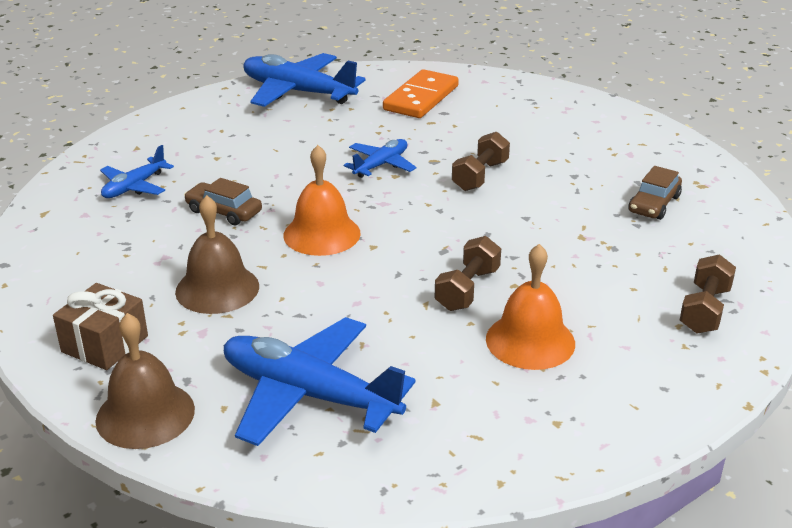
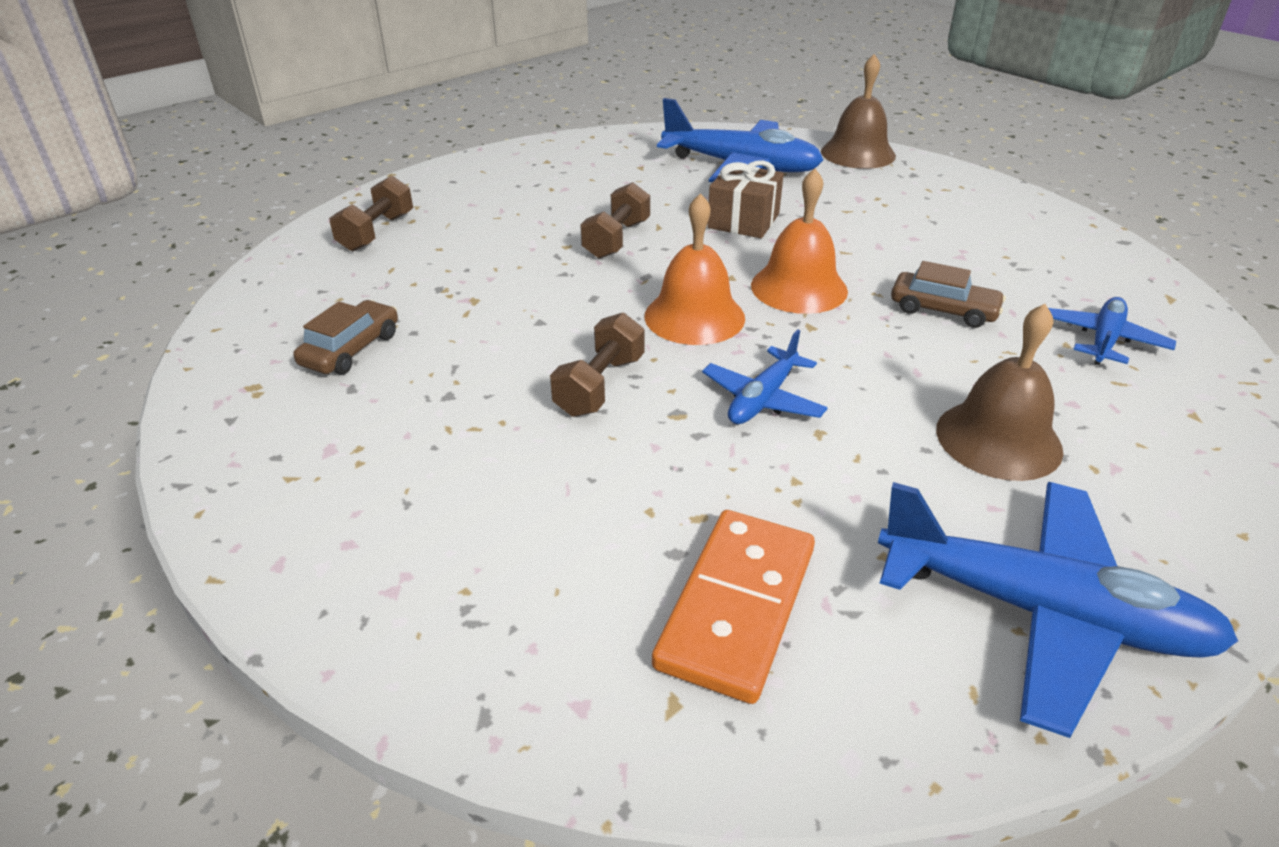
camera: 175 degrees right, 5 degrees up
brown gift [53,283,148,370] -> brown gift moved to [707,160,784,238]
brown bell [175,195,259,314] -> brown bell moved to [936,304,1063,481]
orange bell [486,244,575,370] -> orange bell moved to [644,193,745,345]

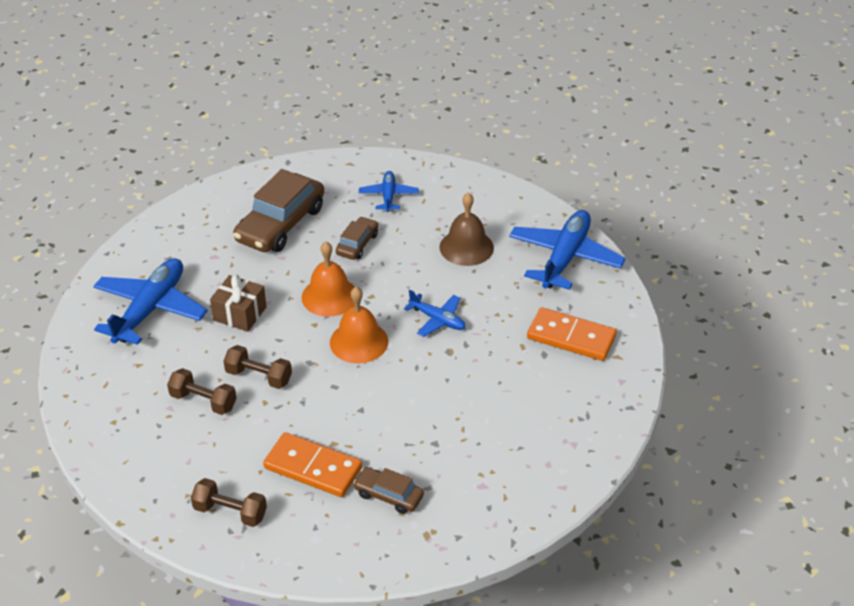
camera: 90 degrees left, 5 degrees up
brown dumbbell [550,313,645,417] -> brown dumbbell moved to [167,368,237,415]
brown bell [821,54,896,169] -> none
blue plane [1048,297,1176,365] -> blue plane turned 60 degrees clockwise [359,171,419,212]
none -> brown car [233,169,324,252]
none -> orange domino [263,432,362,497]

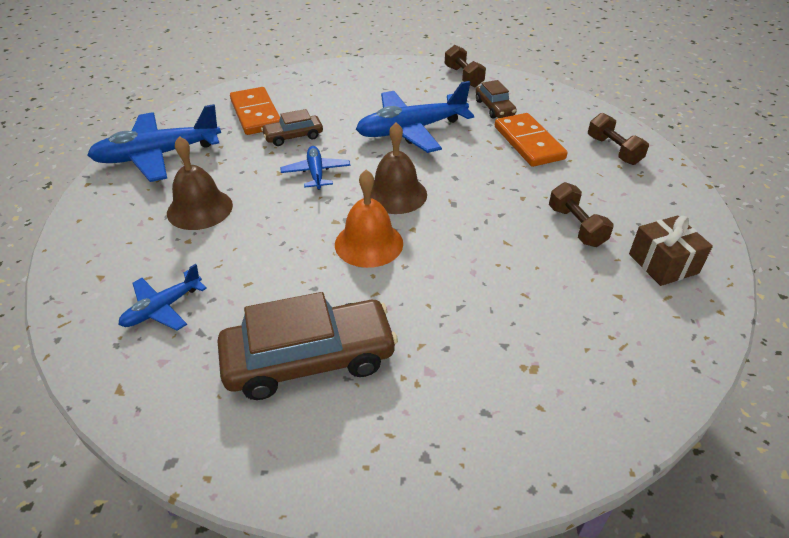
camera: 135 degrees left, 0 degrees up
blue plane [93,258,207,345] -> blue plane moved to [356,81,474,153]
brown gift [210,275,267,332] -> brown gift moved to [629,215,713,286]
brown dumbbell [224,345,292,389] -> brown dumbbell moved to [444,45,486,87]
orange bell [330,287,388,363] -> brown bell [371,122,427,214]
brown car [336,217,378,260] -> brown car moved to [261,109,323,146]

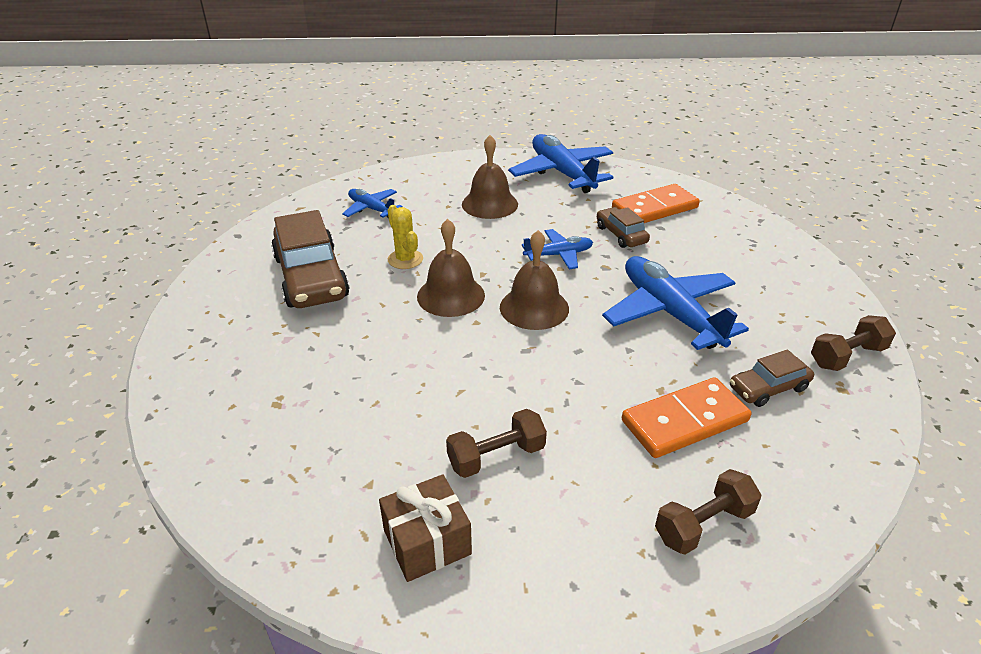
camera: 85 degrees right, 5 degrees down
orange bell [335,170,403,268] -> brown bell [417,219,485,317]
none -> yellow cactus [388,205,423,269]

